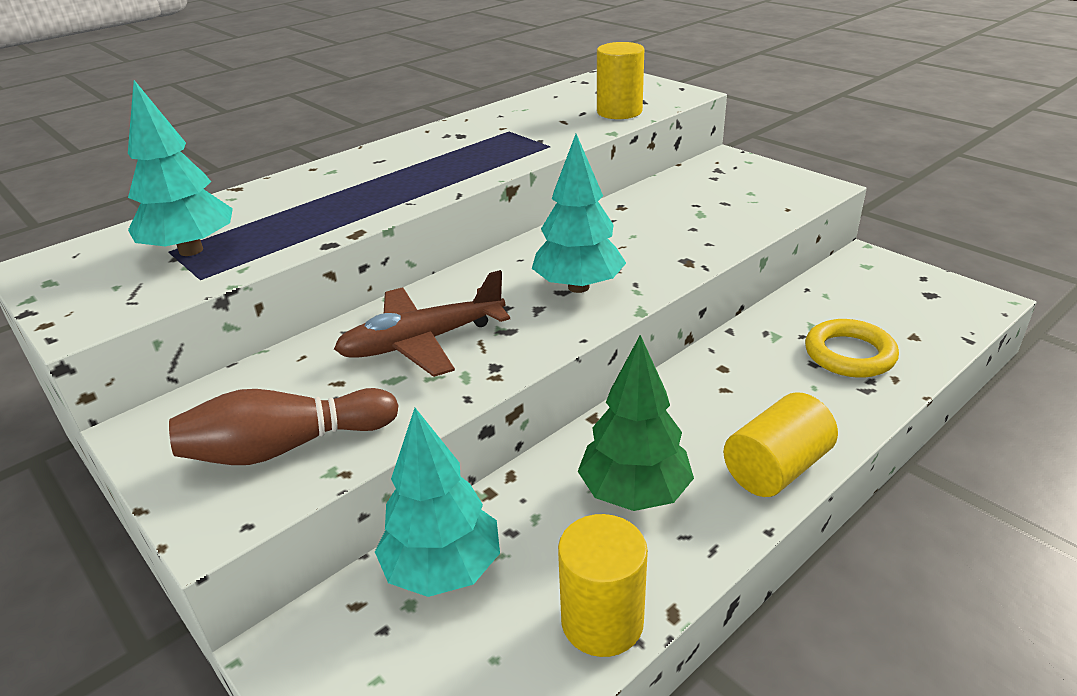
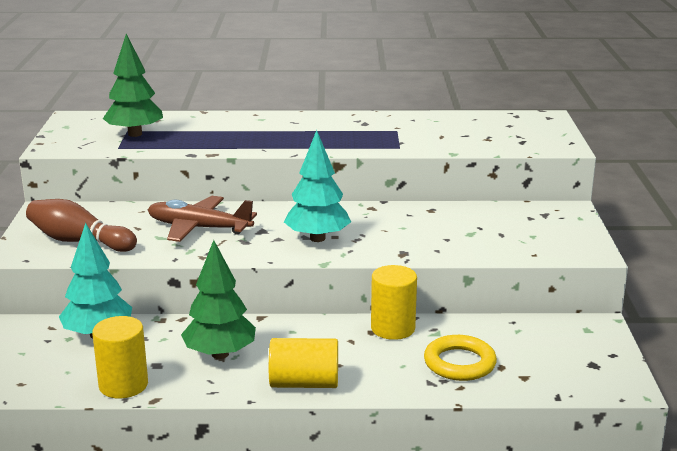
camera: 40 degrees right, 10 degrees down
turquoise tree [128,80,233,256] -> green tree [103,34,163,137]
yellow cylinder [597,42,644,119] -> yellow cylinder moved to [371,265,417,340]

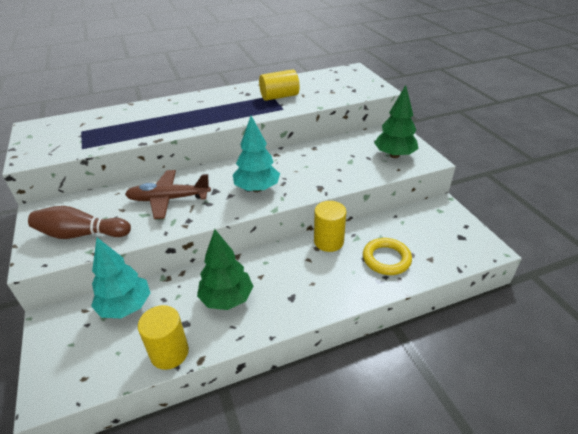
camera: 20 degrees left, 15 degrees up
green tree [103,34,163,137] -> green tree moved to [374,85,419,158]
yellow cylinder [269,338,338,388] -> yellow cylinder moved to [259,69,300,101]

